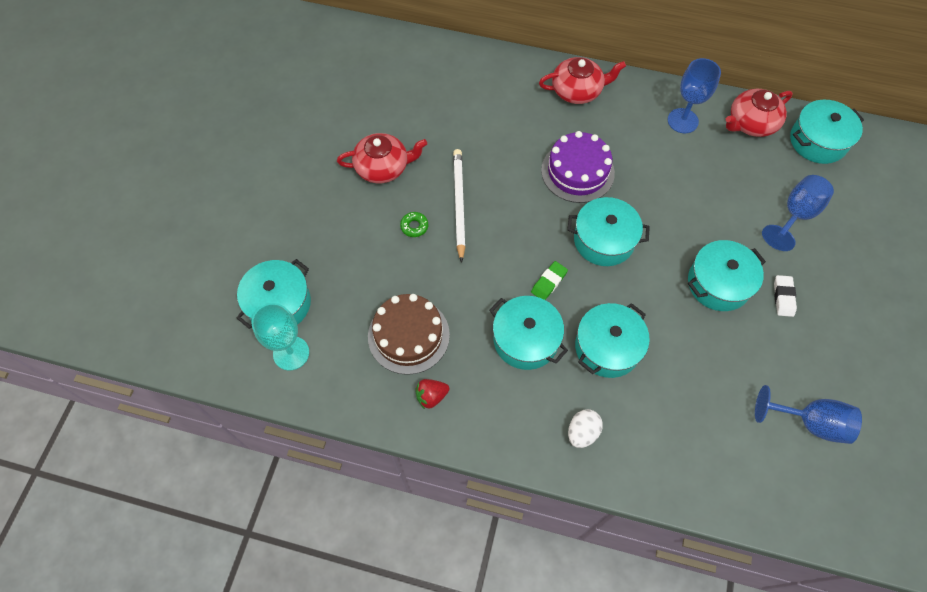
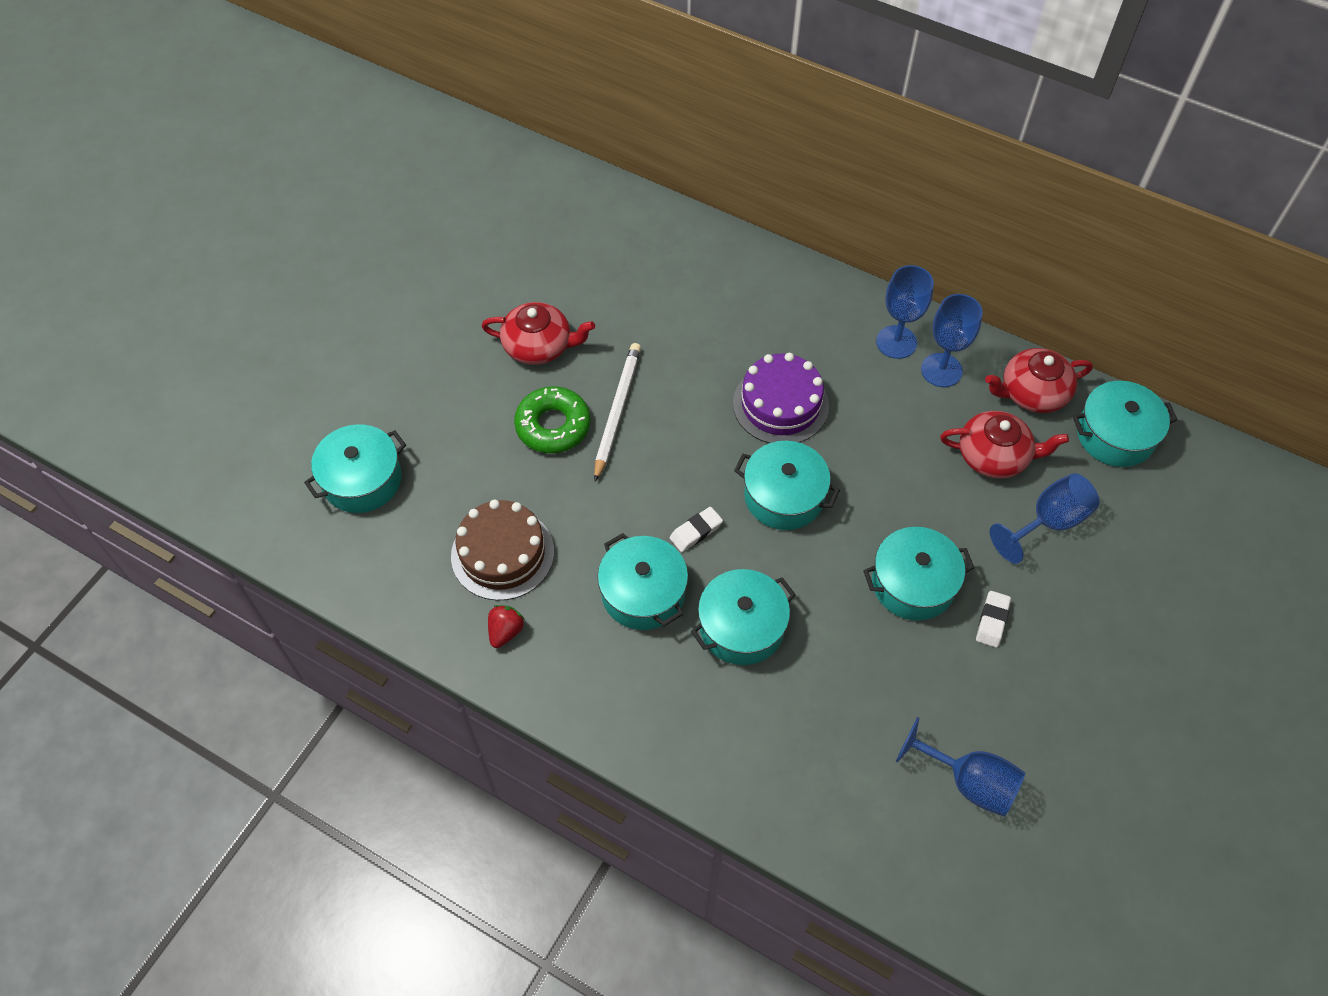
camera: 15 degrees right, 5 degrees down
turquoise goblet [251,303,309,371] -> none
green donut [400,212,428,237] -> green donut [514,386,591,453], size x2.11
red strawberry [415,379,449,409] -> red strawberry turned 120 degrees clockwise [488,605,525,648]
green eraser [531,261,568,300] -> white eraser [670,507,723,552]
red teapot [539,57,626,104] -> red teapot moved to [940,411,1069,479]
white egg [568,409,603,448] -> none
none -> blue goblet [876,265,934,359]

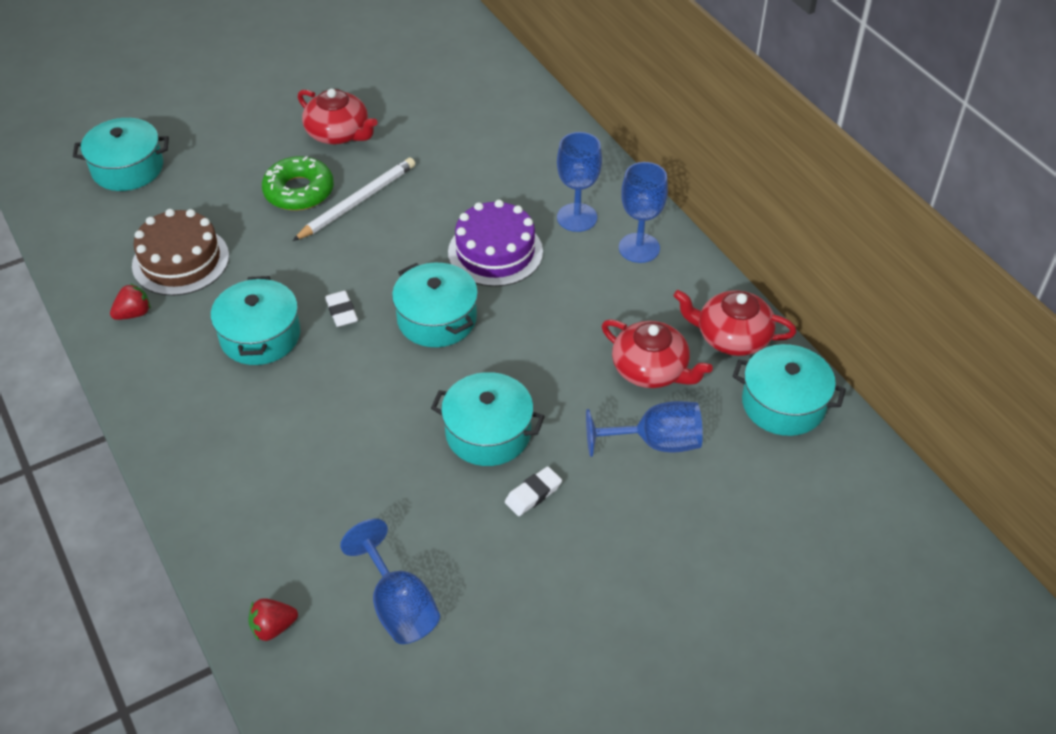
camera: 30 degrees right, 10 degrees down
white eraser [670,507,723,552] -> white eraser turned 75 degrees clockwise [325,291,358,327]
turquoise pot [691,569,796,665] -> none
blue goblet [921,294,983,387] -> blue goblet moved to [557,132,602,232]
none -> red strawberry [249,598,298,641]

